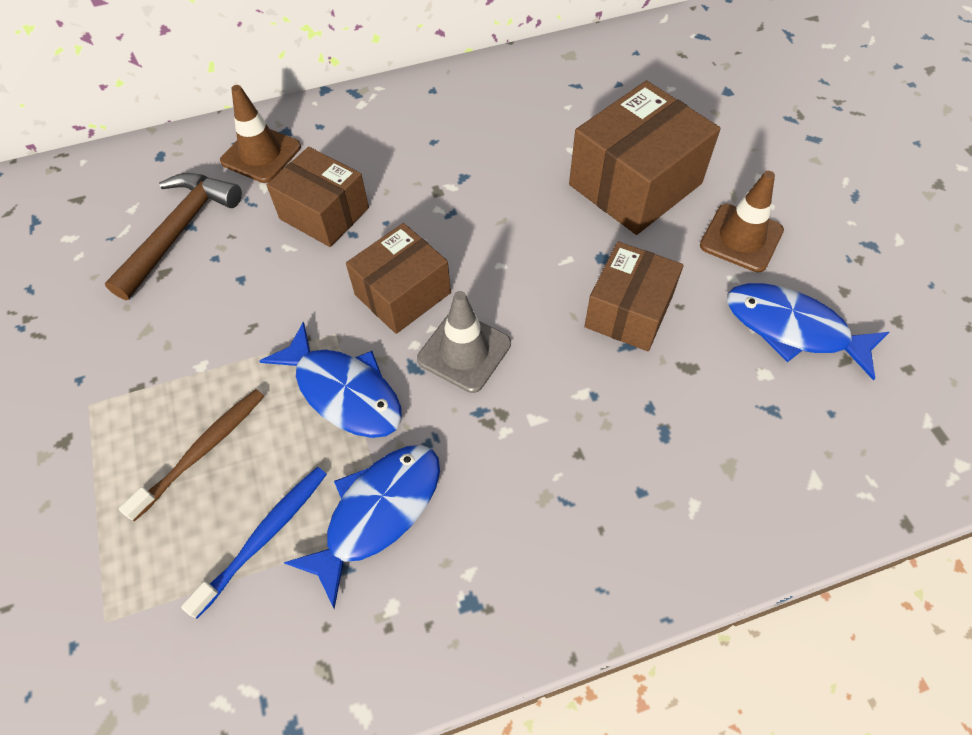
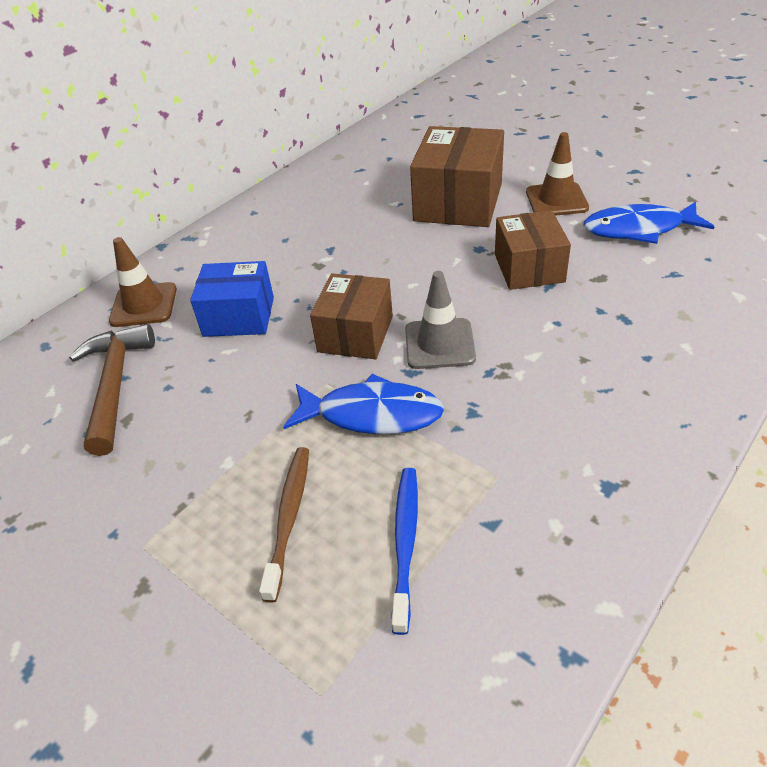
camera: 30 degrees left, 15 degrees down
brown box [267,147,369,247] -> blue box [190,261,274,337]
blue fish [284,445,440,609] -> none

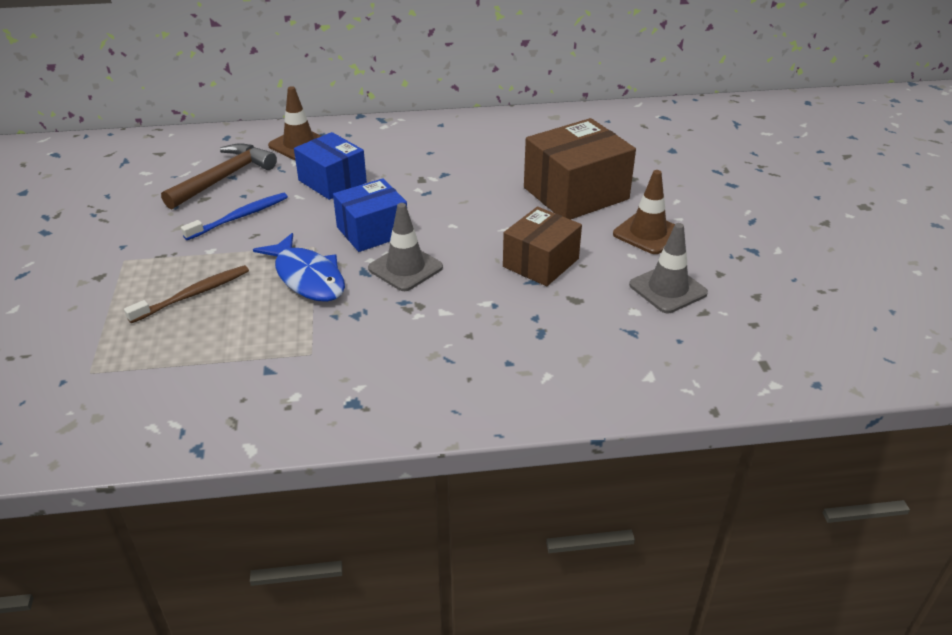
camera: 40 degrees right, 5 degrees down
brown box [310,273,393,359] -> blue box [333,178,407,252]
blue toothbrush [391,468,418,635] -> blue toothbrush moved to [181,193,288,240]
blue fish [583,202,715,244] -> grey traffic cone [629,223,708,313]

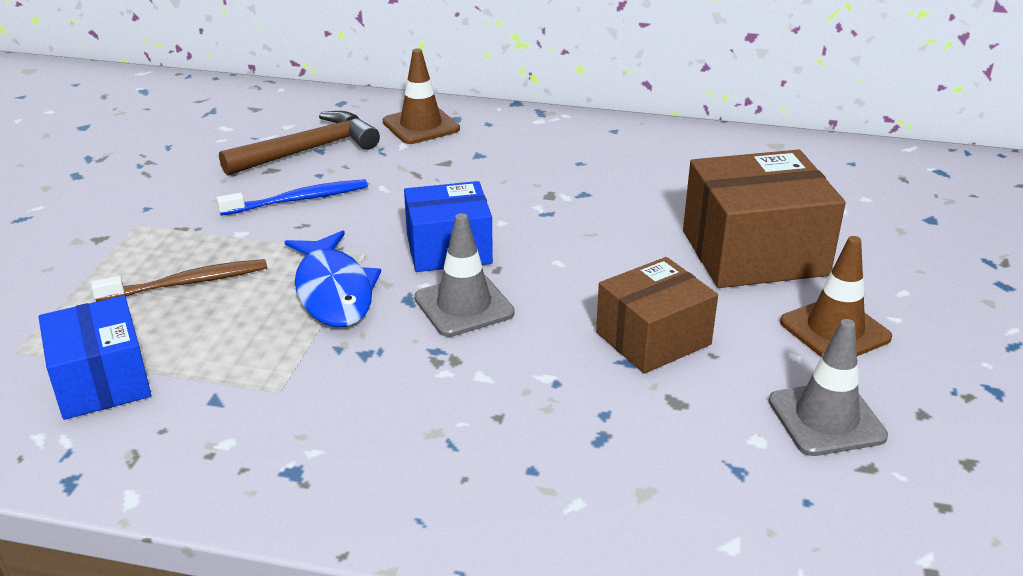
camera: 20 degrees right, 5 degrees down
blue box [294,132,367,200] -> blue box moved to [39,296,151,420]

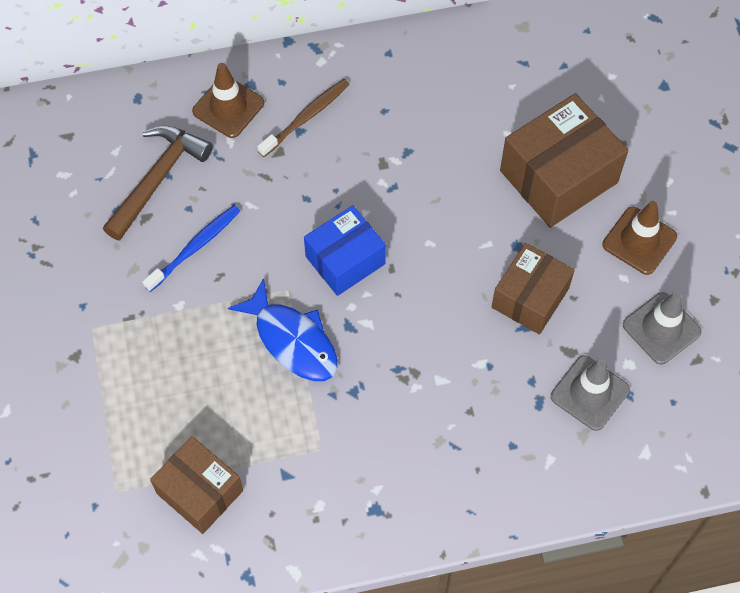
camera: 25 degrees left, 30 degrees up
blue box [39,296,151,420] -> brown box [150,436,243,534]
brown toothbrush [91,259,267,302] -> brown toothbrush moved to [257,79,350,157]
grey traffic cone [414,213,515,337] -> grey traffic cone moved to [551,355,630,431]

